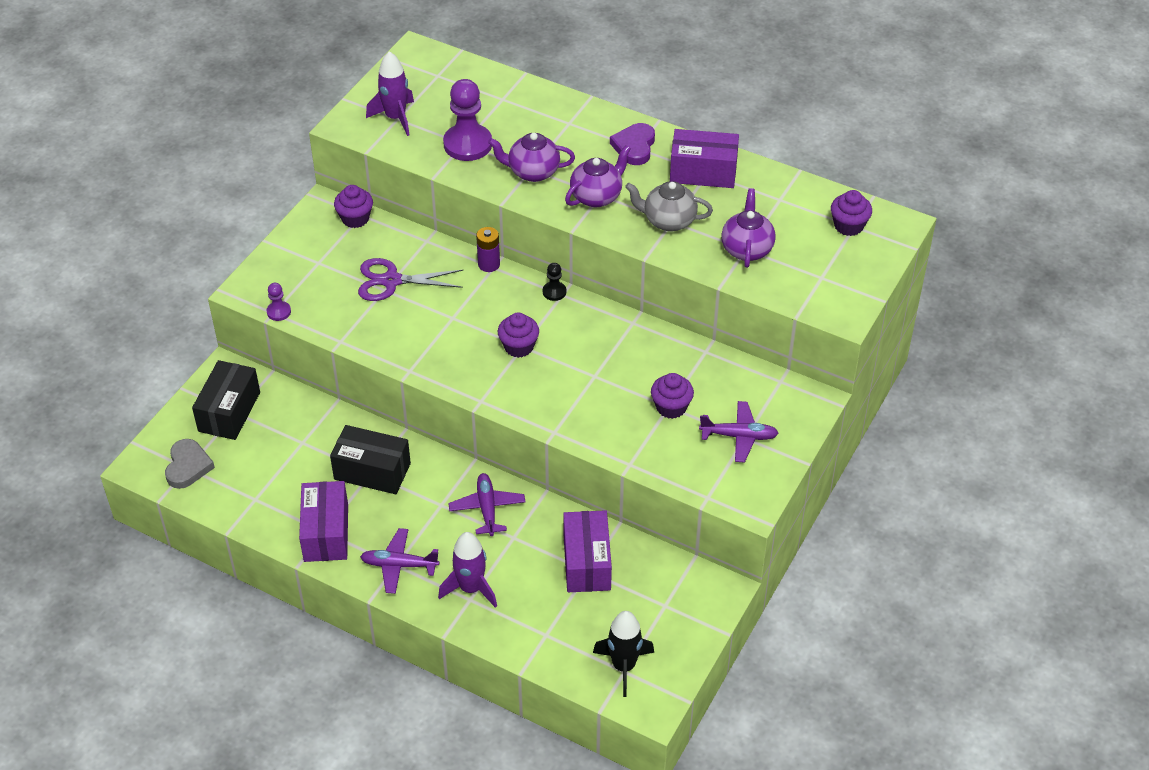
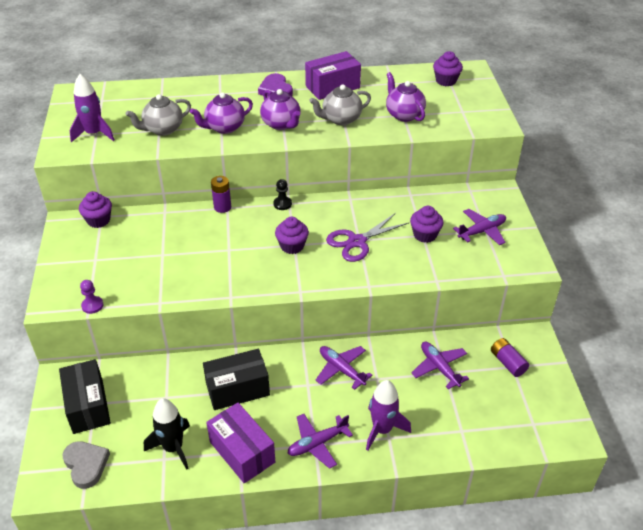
camera: 35 degrees left, 5 degrees down
purple scissors [358,258,463,301] -> purple scissors moved to [326,213,409,262]
purple pawn [443,79,492,161] -> grey teapot [126,94,191,136]
purple box [563,510,612,592] -> purple plane [411,341,469,389]
purple teapot [565,145,631,207] -> purple teapot turned 135 degrees clockwise [260,89,300,130]
black rocket [593,611,654,697] -> black rocket moved to [144,398,190,470]
none -> purple battery [491,338,529,377]

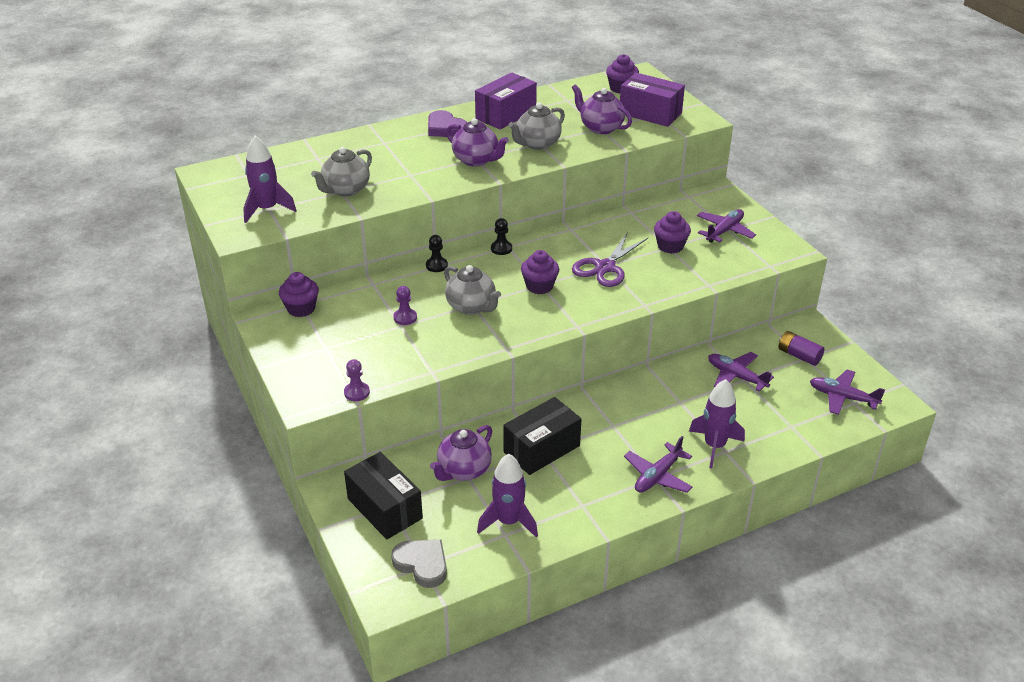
camera: 20 degrees left, 5 degrees down
black rocket [144,398,190,470] -> purple rocket [477,454,538,537]
purple teapot [190,92,253,134] -> purple teapot moved to [430,425,492,481]
purple box [206,403,275,483] -> purple box moved to [620,73,685,127]
purple battery [211,176,231,213] -> black pawn [426,235,448,272]
purple plane [315,346,373,390] -> purple plane moved to [810,369,885,415]
none -> purple pawn [393,286,417,325]
none -> grey teapot [444,265,501,315]

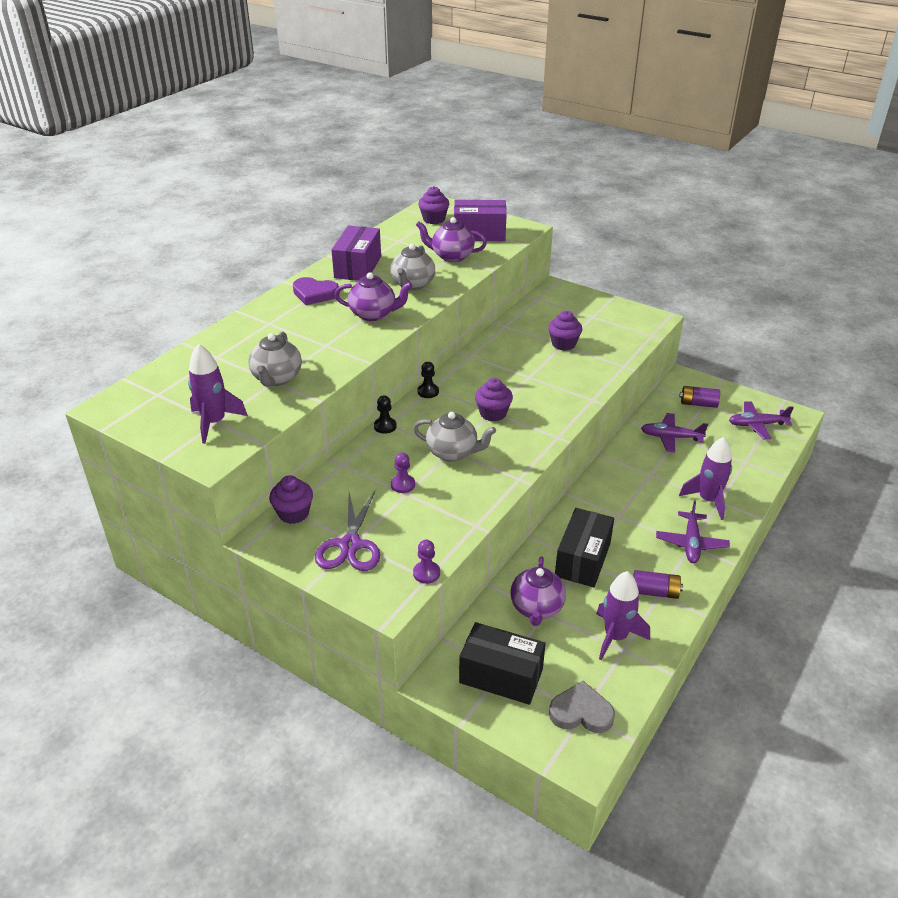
camera: 30 degrees left, 0 degrees up
purple scissors [572,232,648,287] -> purple scissors moved to [315,491,380,571]
purple plane [697,209,756,243] -> none
none -> purple battery [633,570,683,599]

